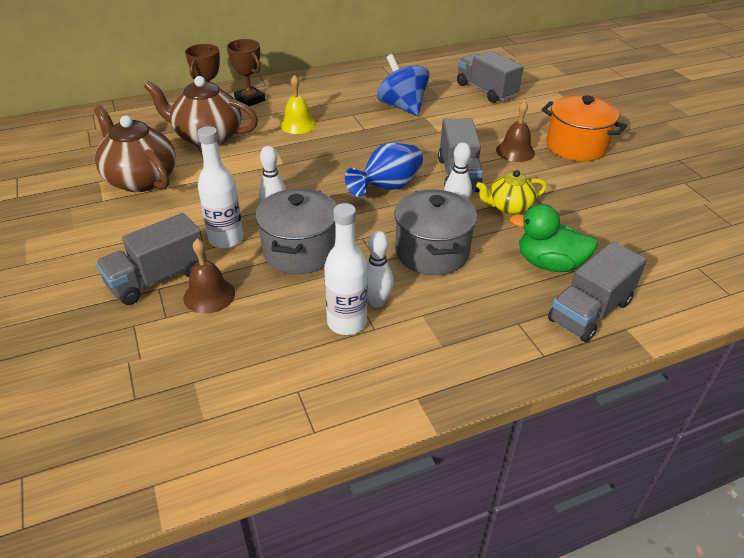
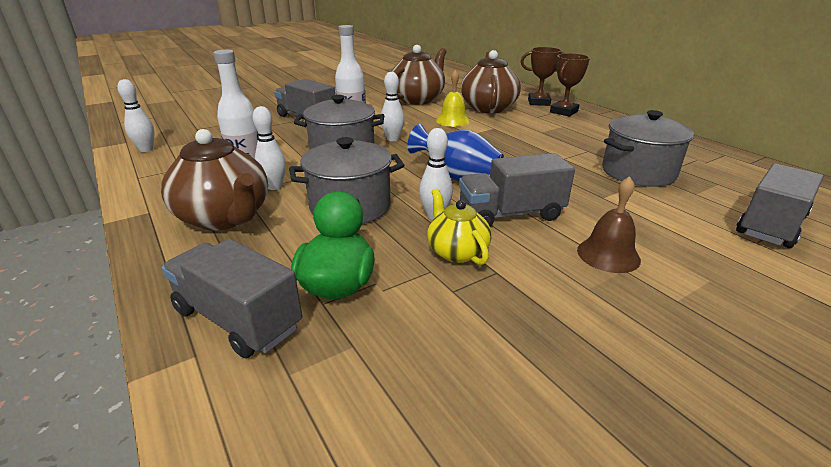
camera: 80 degrees right, 10 degrees down
brown bell [183,239,235,314] -> none
yellow bell [280,75,316,134] -> yellow bell moved to [436,70,470,127]
blue spinning top [377,54,430,116] -> grey pot [602,110,694,187]
orange pot [542,95,627,162] -> none
none -> white bowling pin [117,79,155,152]
none -> brown teapot [161,129,268,230]

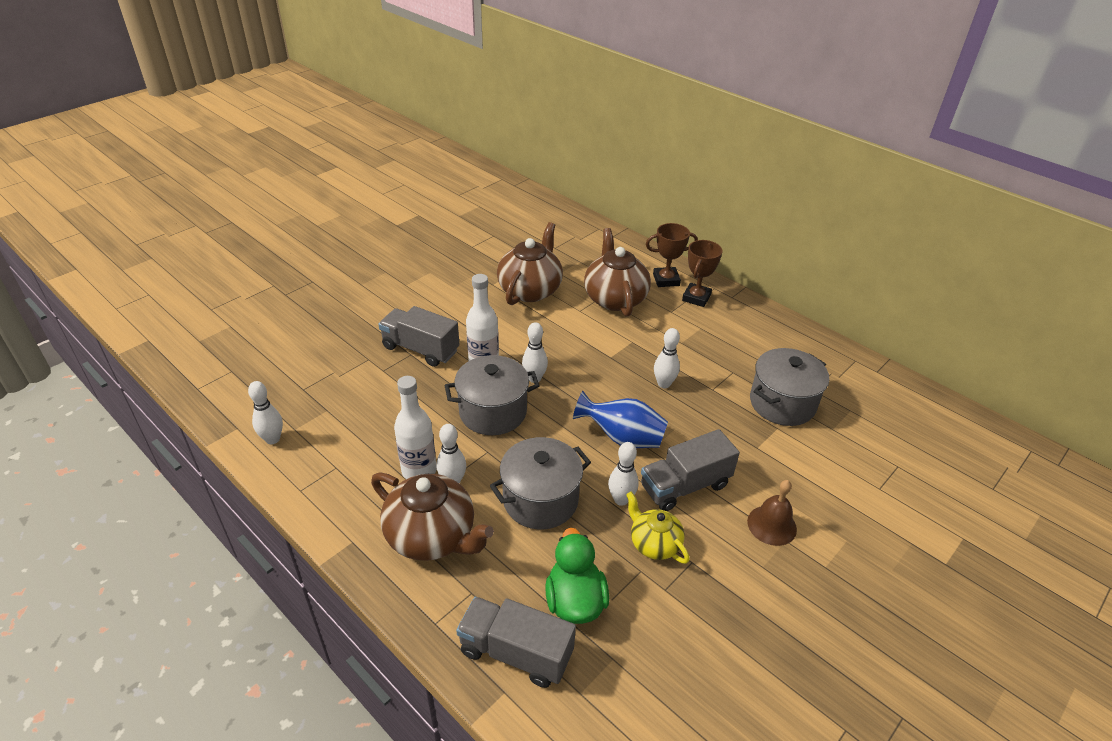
camera: 15 degrees left, 10 degrees up
yellow bell [436,70,470,127] -> none
grey truck [736,163,824,248] -> none
none -> white bowling pin [654,328,680,388]

